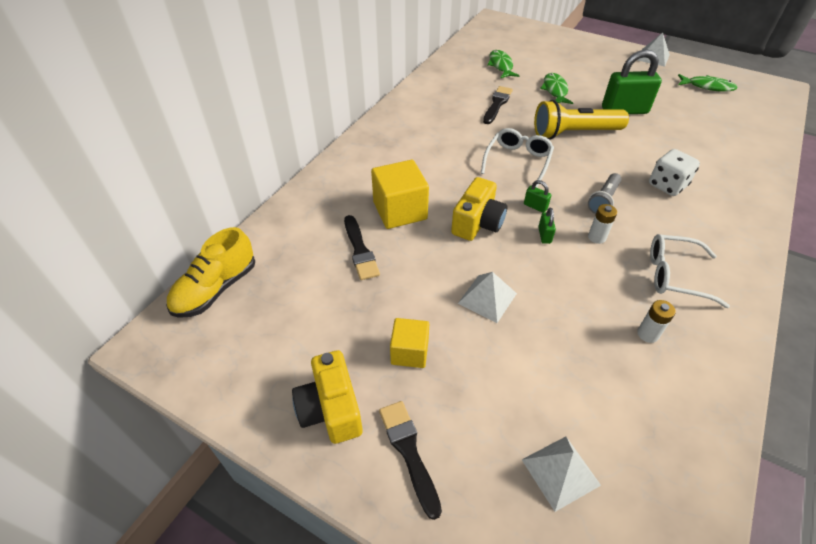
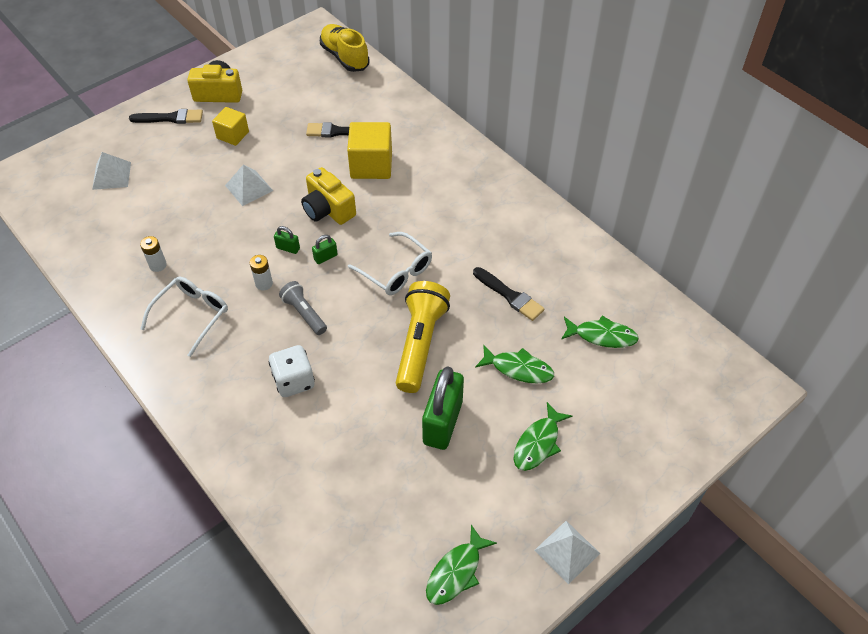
camera: 110 degrees right, 5 degrees up
none -> green fish [514,402,572,471]

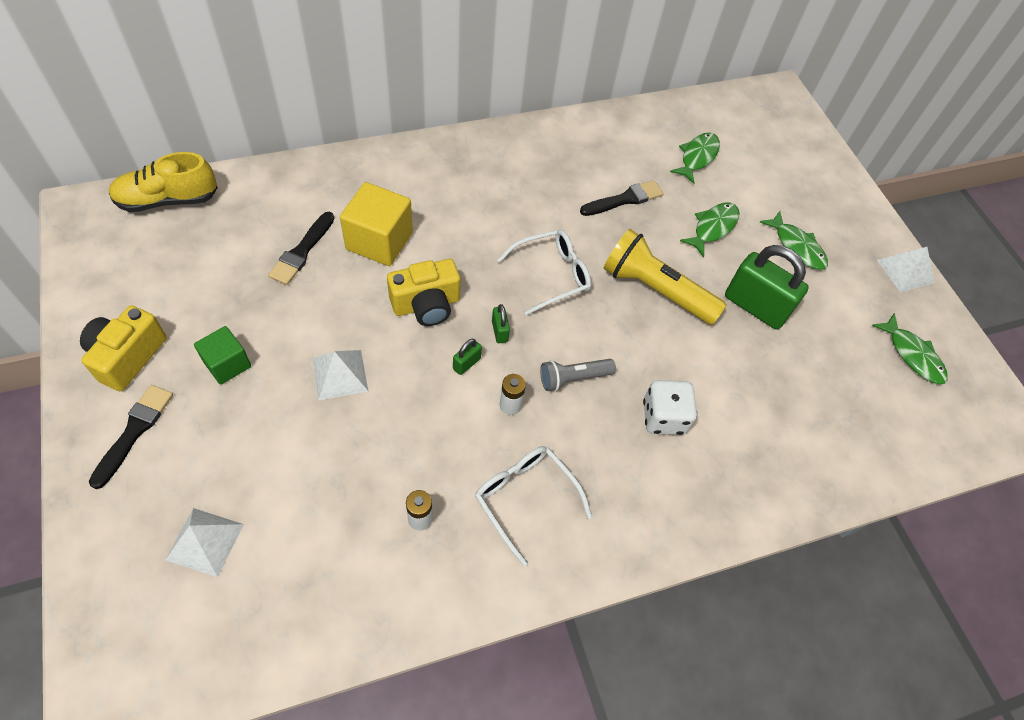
camera: 75 degrees left, 5 degrees up
yellow cube [212,107,249,146] -> green cube [194,326,251,385]

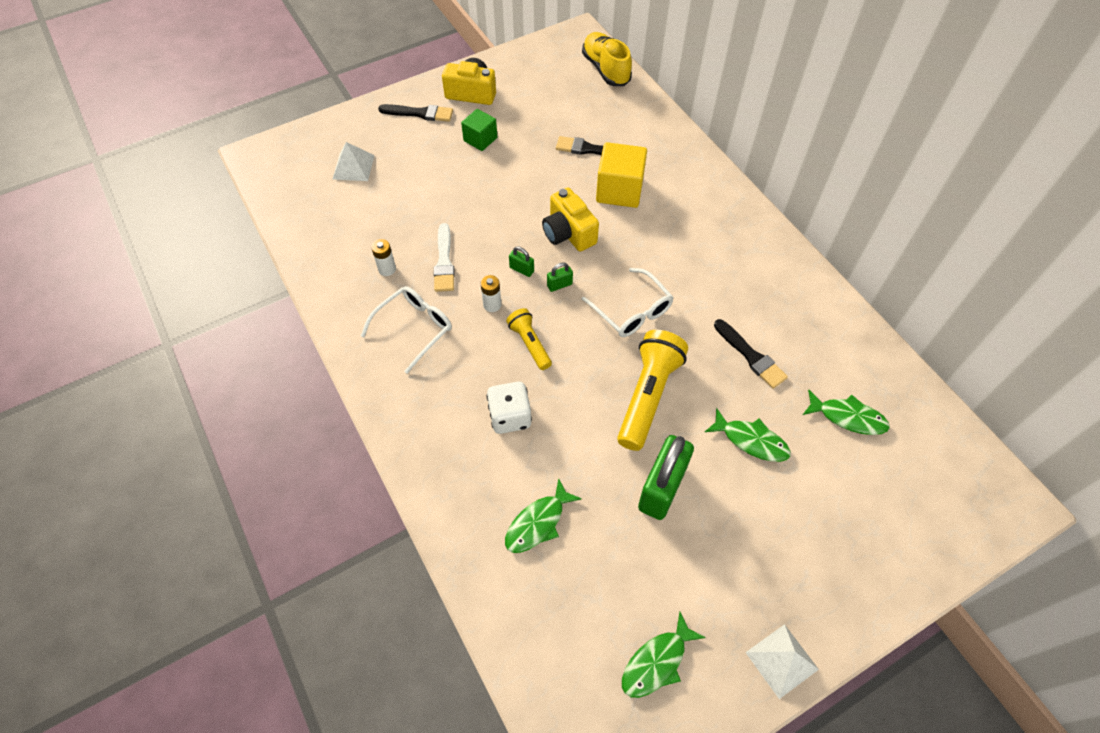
camera: 85 degrees right, 0 degrees up
white pyramid [312,350,368,401] -> none
grey flashlight [540,359,616,391] -> yellow flashlight [506,308,552,370]
green fish [760,211,828,270] -> green fish moved to [505,478,582,553]
none -> white brush [434,223,455,292]

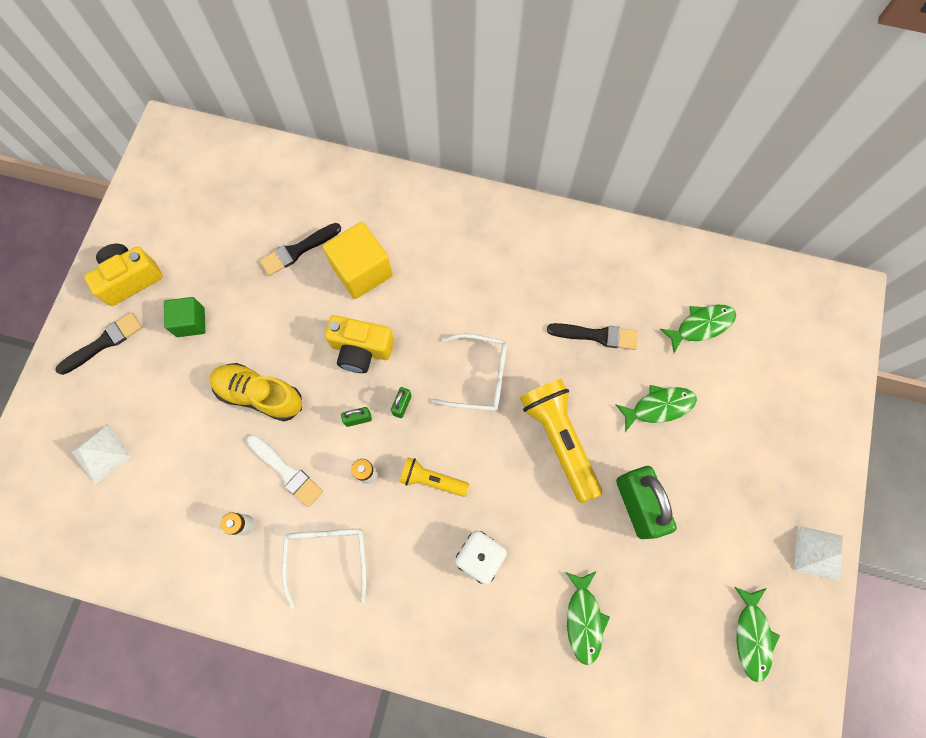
camera: 45 degrees left, 15 degrees up
yellow shoe [582,32,632,86] -> yellow shoe moved to [209,363,302,422]

